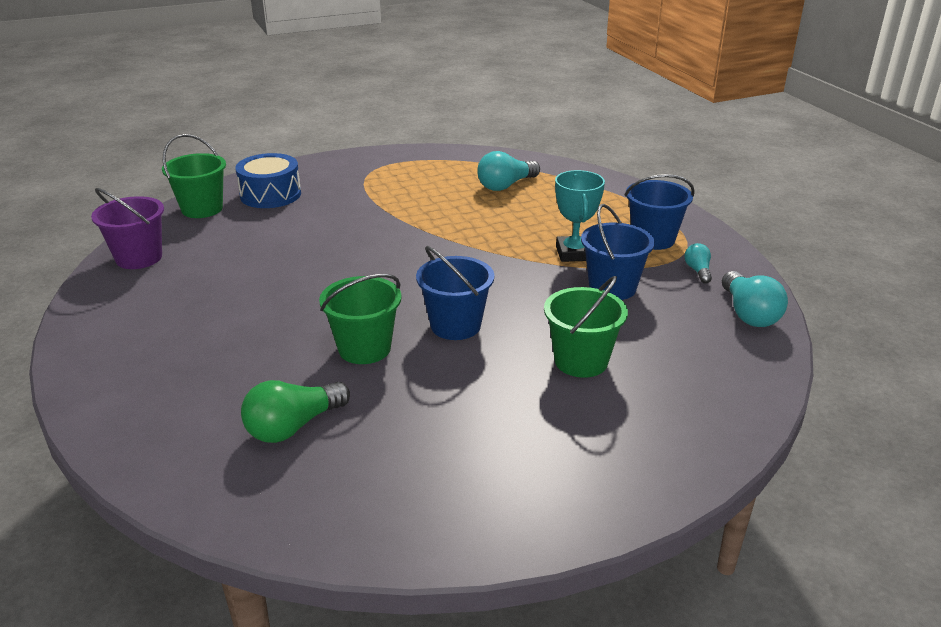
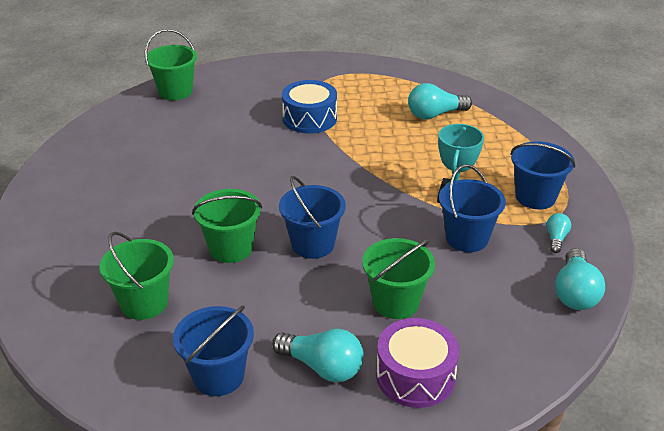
camera: 20 degrees right, 5 degrees up
purple bucket [91,188,164,269] -> none
blue drum [235,153,301,208] -> blue drum moved to [282,80,337,134]
green light bulb [241,380,350,443] -> green bucket [100,232,174,320]
none -> blue bucket [173,305,254,396]
none -> turquoise light bulb [272,329,364,382]
none -> purple drum [376,318,459,408]

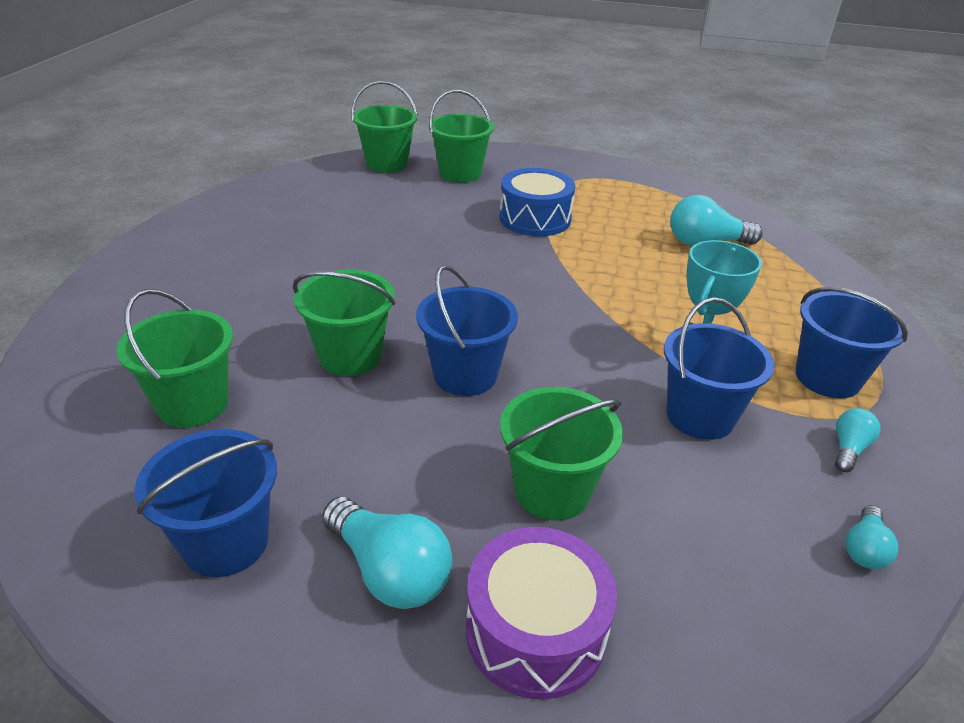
camera: 15 degrees right, 0 degrees up
turquoise light bulb [555,248,605,310] -> turquoise light bulb [846,505,898,569], size x0.55
none -> green bucket [429,90,494,183]

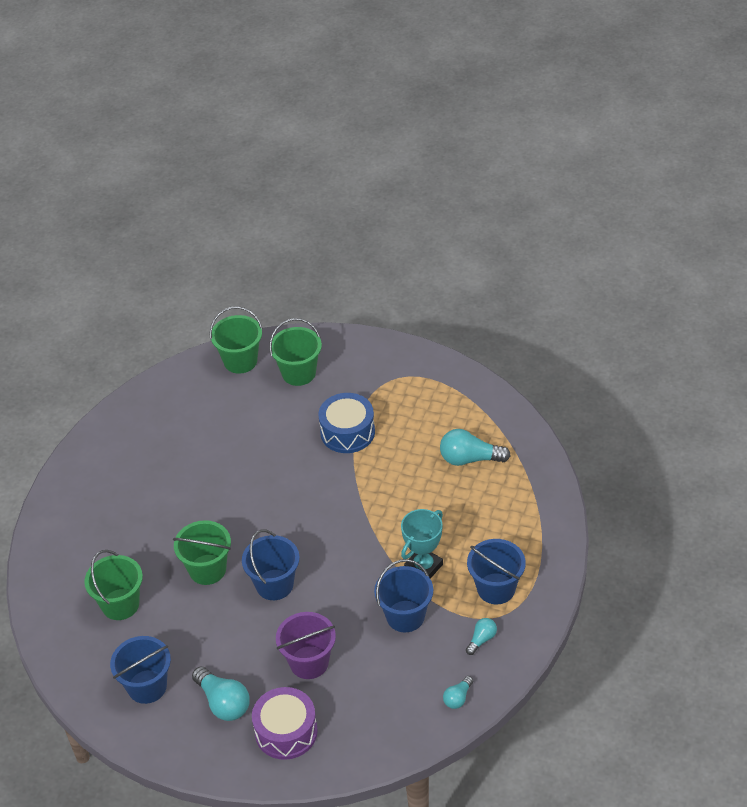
camera: 10 degrees right, 10 degrees up
green bucket [500,387,623,521] -> purple bucket [276,612,336,679]

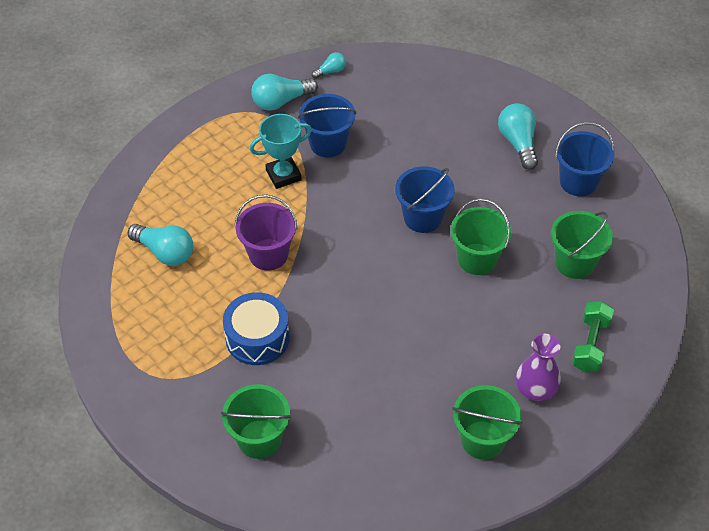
camera: 155 degrees left, 5 degrees up
green bucket [209,306,263,374] -> green bucket moved to [452,385,522,460]
purple drum [252,687,318,760] -> none
purple bucket [276,612,336,679] -> purple bucket moved to [235,195,297,270]
turquoise light bulb [466,618,497,655] -> turquoise light bulb [251,74,318,111], size x1.81
blue bucket [467,539,526,604] -> none
none -> purple vase [516,334,561,401]
none -> green dumbbell [572,301,614,372]

